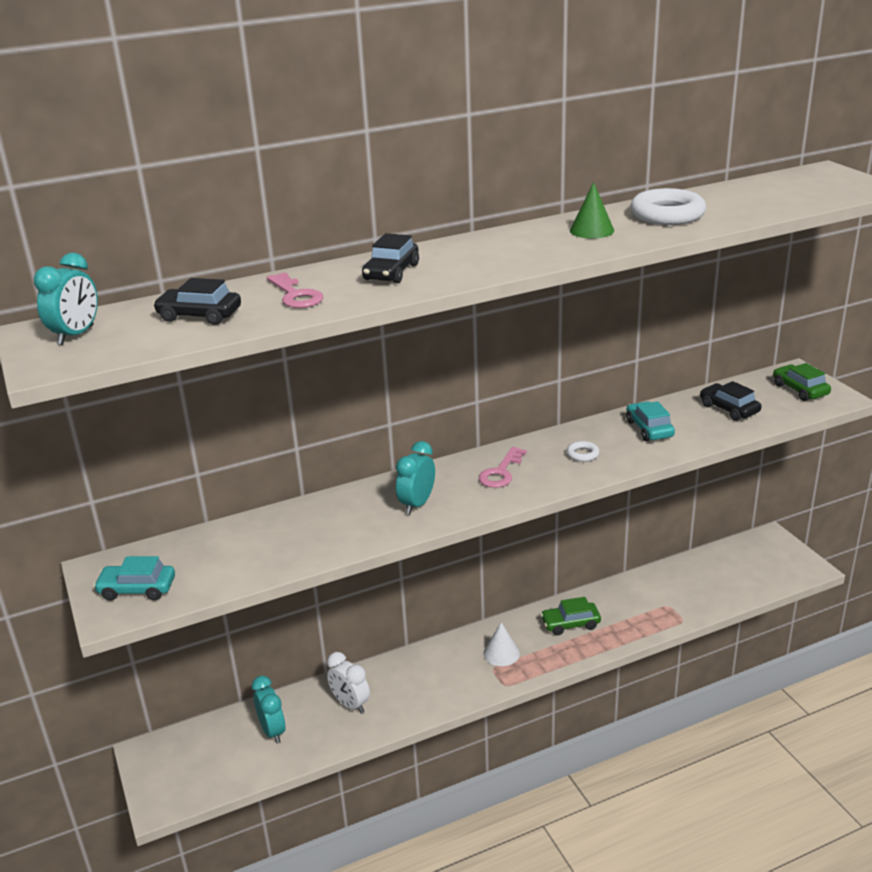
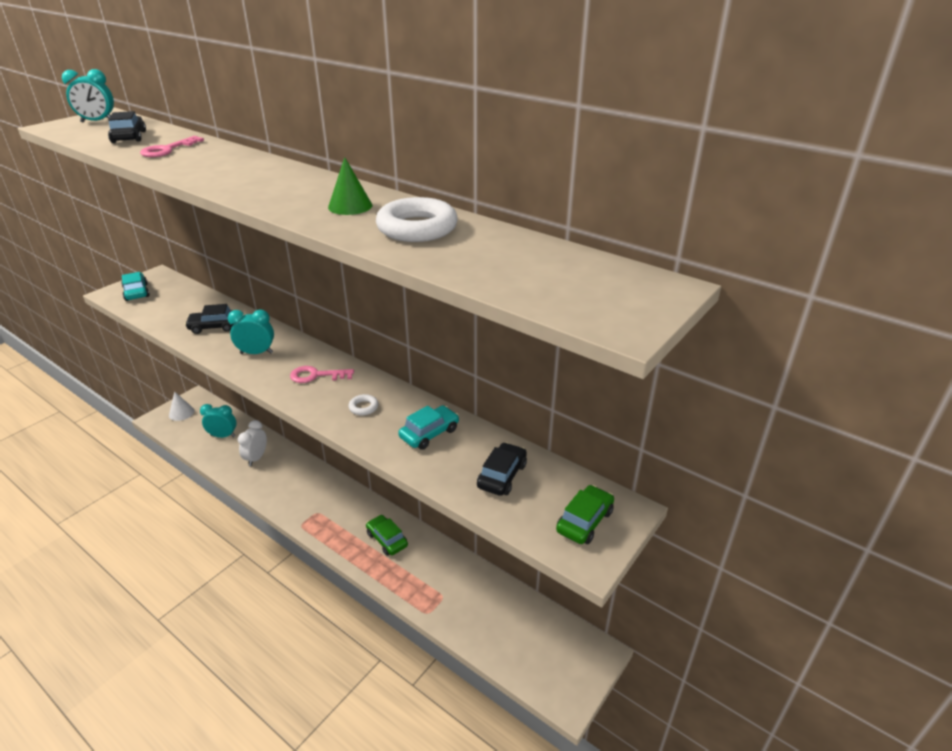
camera: 60 degrees right, 5 degrees up
turquoise clock [252,675,286,744] -> turquoise clock turned 120 degrees counterclockwise [200,404,236,438]
black car [362,233,419,283] -> black car moved to [185,304,234,334]
white cone [483,622,520,666] -> white cone moved to [169,391,194,421]

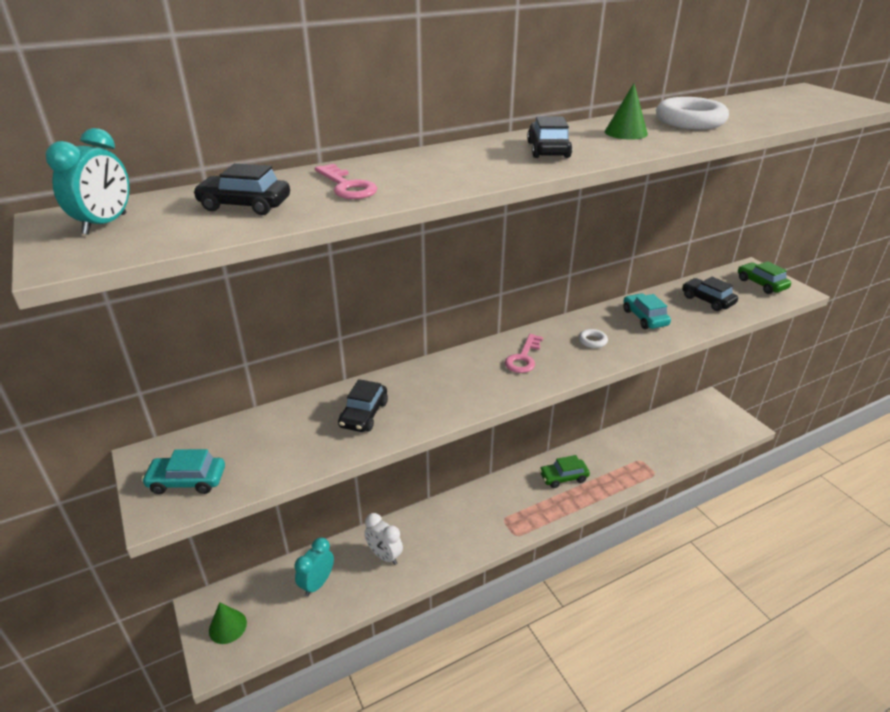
camera: 65 degrees left, 0 degrees up
white cone [169,391,194,421] -> green cone [209,602,247,644]
turquoise clock [228,309,274,354] -> none
none -> black car [527,116,572,158]

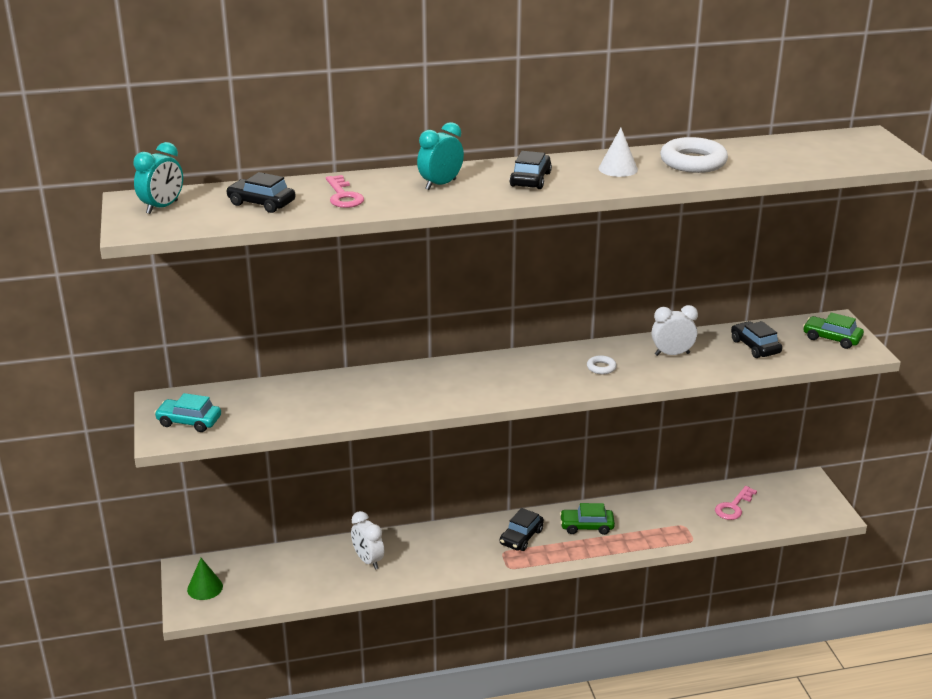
camera: 15 degrees right, 5 degrees down
turquoise clock [294,537,334,596] -> turquoise clock moved to [417,122,464,190]
black car [338,379,388,432] -> black car moved to [500,508,544,551]
pink key [505,334,543,373] -> pink key moved to [715,486,757,520]
green cone [605,83,648,140] -> white cone [599,128,638,177]
turquoise car [623,294,671,329] -> white clock [651,305,698,356]
green car [738,261,791,294] -> green car turned 45 degrees counterclockwise [803,312,864,349]

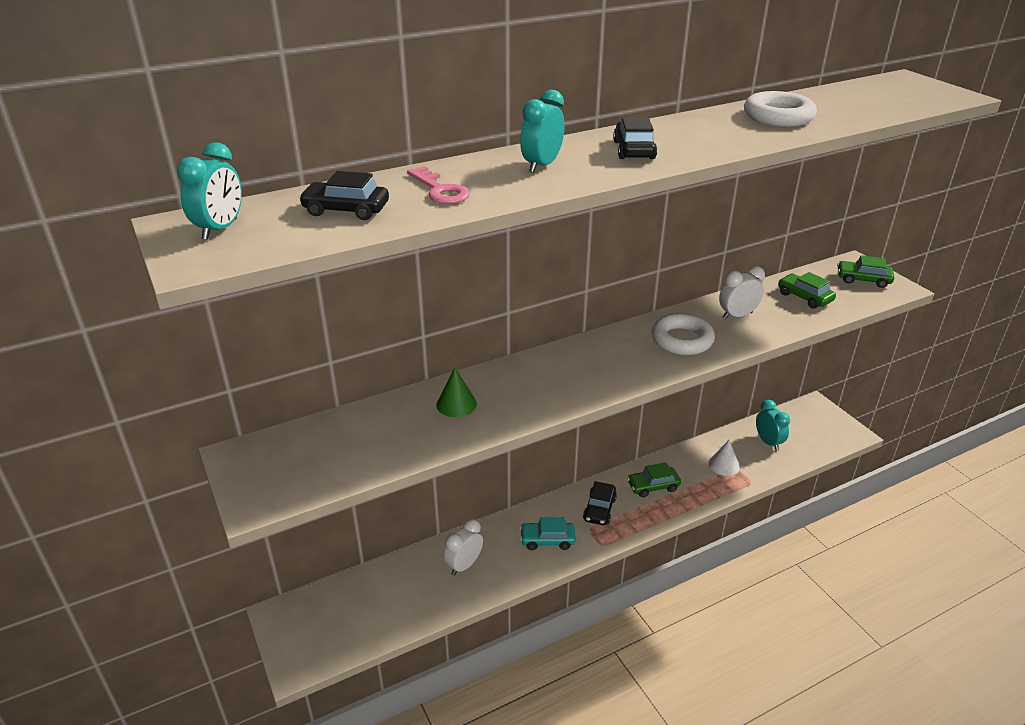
camera: 15 degrees left, 5 degrees up
turquoise car [154,393,221,432] -> turquoise car moved to [520,517,576,550]
green cone [187,558,223,600] -> green cone moved to [436,368,477,417]
white clock [351,511,384,569] -> white clock turned 90 degrees clockwise [444,519,483,576]
white ring [587,355,617,375] -> white ring [651,313,715,355], size x2.09
white cone [599,128,638,177] -> white cone moved to [709,439,740,476]
pink key [715,486,757,520] -> turquoise clock [756,400,790,451]
black car [731,321,782,358] -> green car [778,272,836,309]

